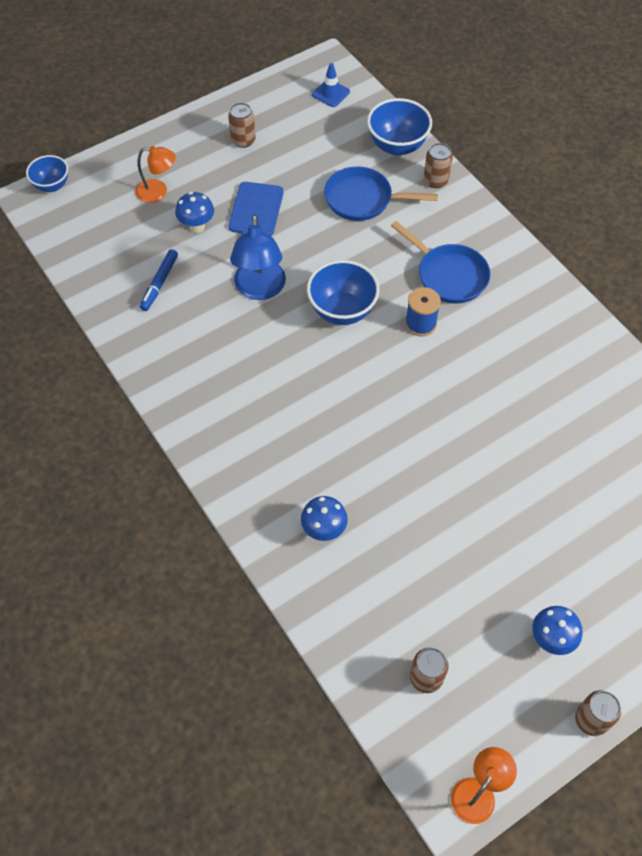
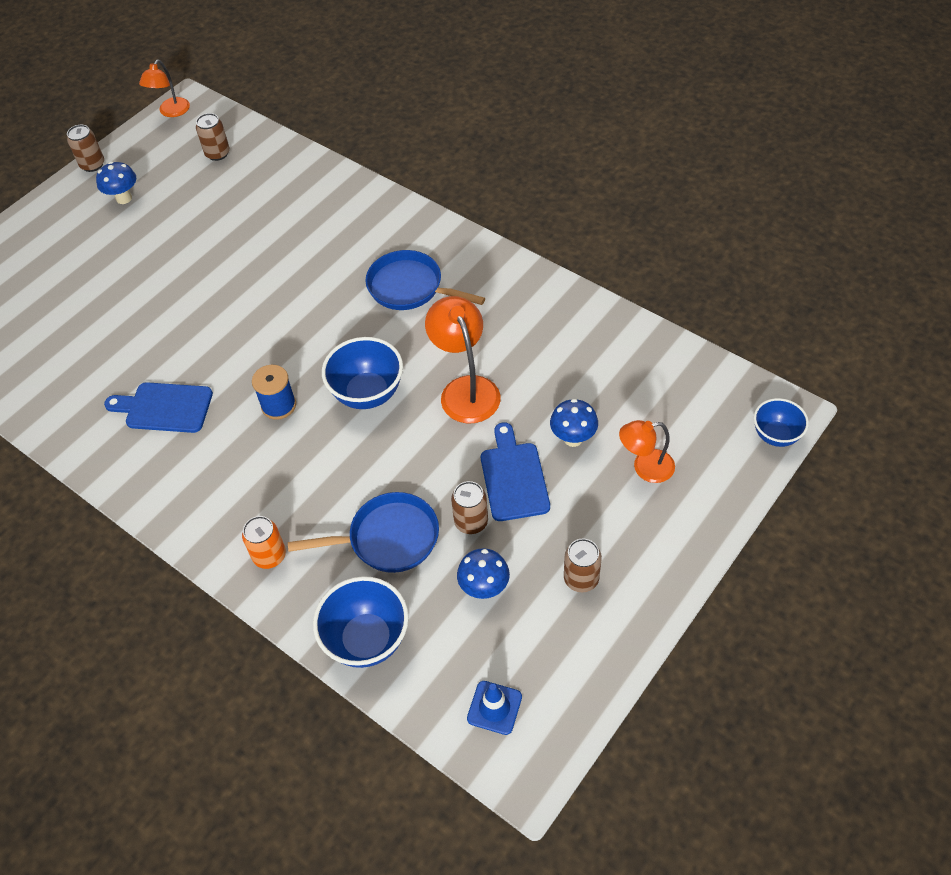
camera: 165 degrees right, 5 degrees down
blue marker [140,249,178,311] -> none
blue lamp [230,214,286,300] -> orange lamp [425,296,501,423]
blue mushroom [301,496,348,541] -> blue mushroom moved to [457,548,510,599]
blue pan [391,221,490,304] -> blue pan moved to [366,250,485,310]
brown can [424,143,453,188] -> brown can moved to [451,481,488,534]
none -> blue cutting board [104,382,213,433]
none -> orange can [242,516,286,569]

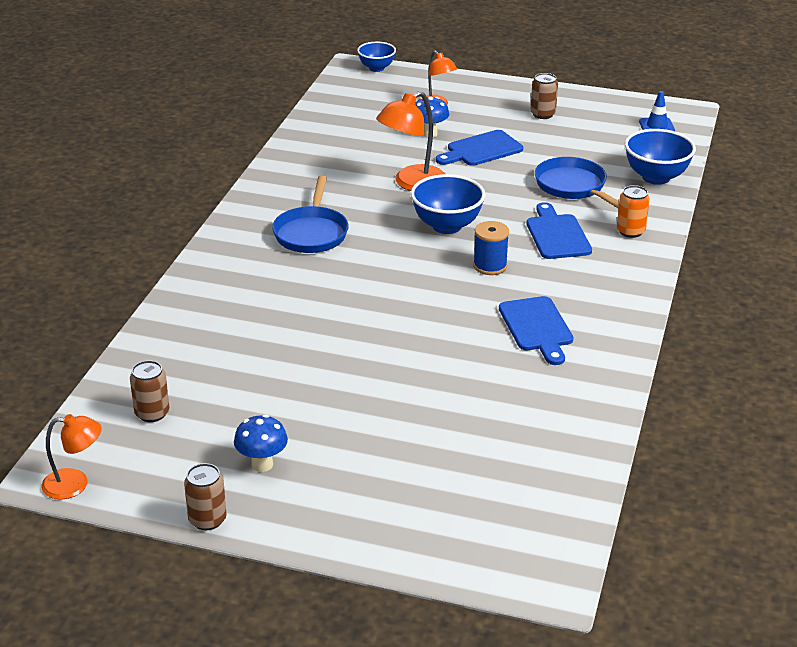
camera: 115 degrees left, 20 degrees down
brown can [451,481,488,534] -> none
blue mushroom [457,548,510,599] -> none
none -> blue cutting board [526,202,592,259]

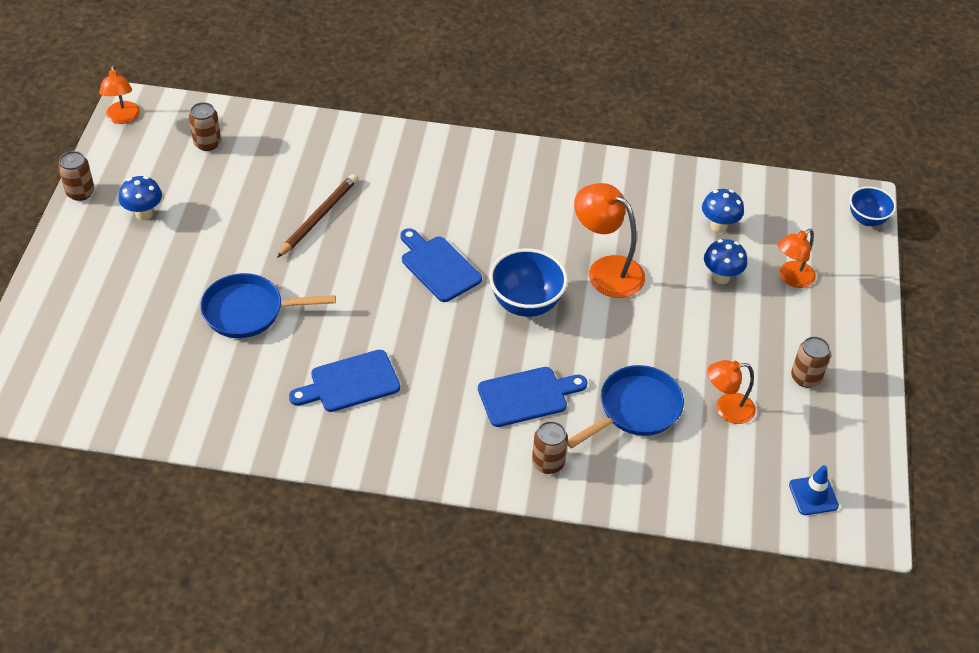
camera: 80 degrees right, 15 degrees up
blue pan [272,176,349,253] -> blue pan moved to [200,273,336,338]
blue cutting board [436,130,523,166] -> blue cutting board moved to [400,228,482,302]
blue spool [473,221,509,275] -> none
orange can [617,185,650,238] -> brown can [532,421,568,474]
blue bowl [625,129,696,185] -> none
none -> brown pencil [277,174,357,258]
none -> blue mushroom [702,189,744,233]
none -> orange lamp [707,360,756,424]

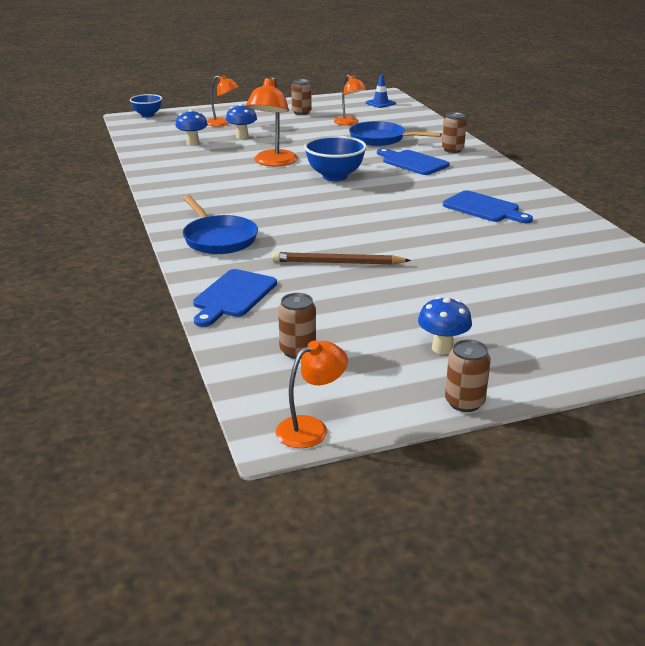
camera: 115 degrees left, 20 degrees down
blue pan [200,273,336,338] -> blue pan moved to [183,195,258,254]
blue cutting board [400,228,482,302] -> blue cutting board moved to [193,269,277,327]

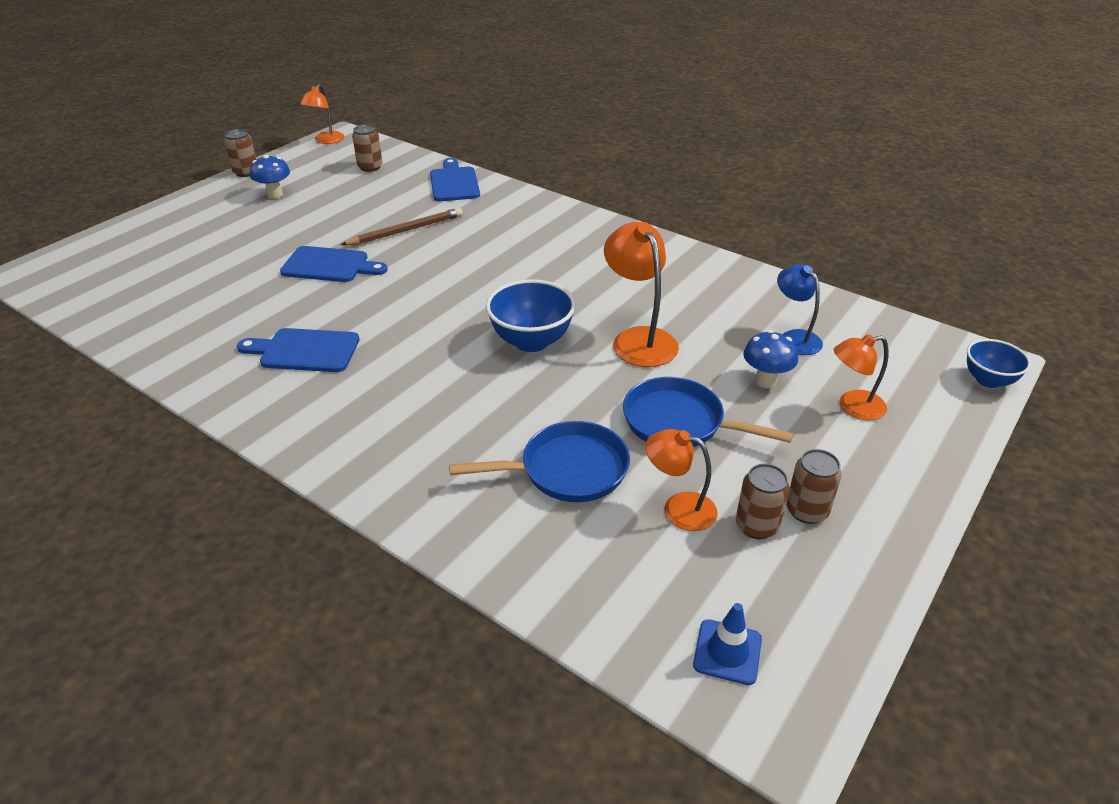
camera: 145 degrees right, 10 degrees up
blue mushroom [175,109,208,146] -> blue lamp [777,264,823,355]
blue pan [183,195,258,254] -> blue pan moved to [623,377,793,447]
blue cutting board [377,148,450,175] -> blue cutting board moved to [280,246,388,282]
brown can [442,112,467,153] -> brown can moved to [736,464,790,539]

